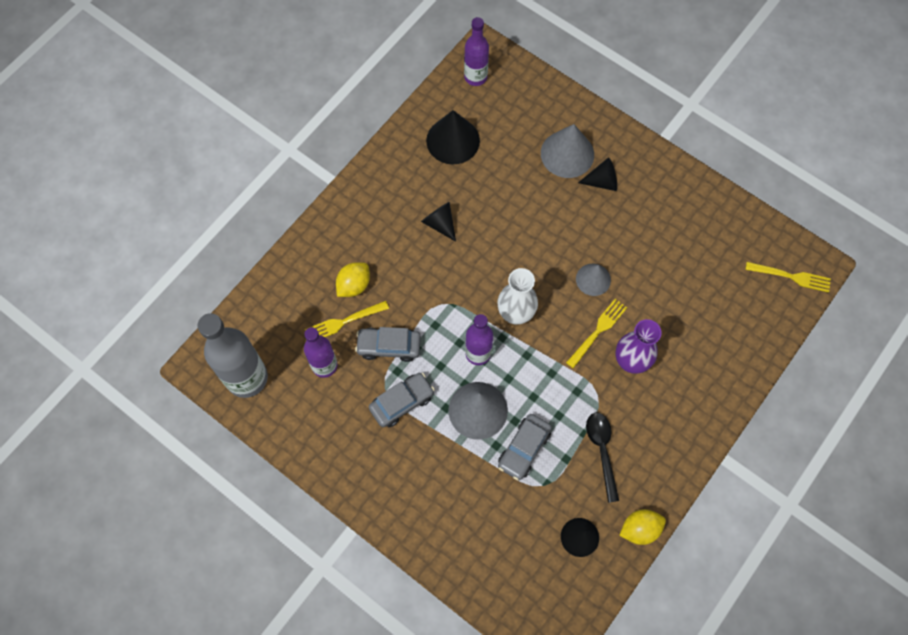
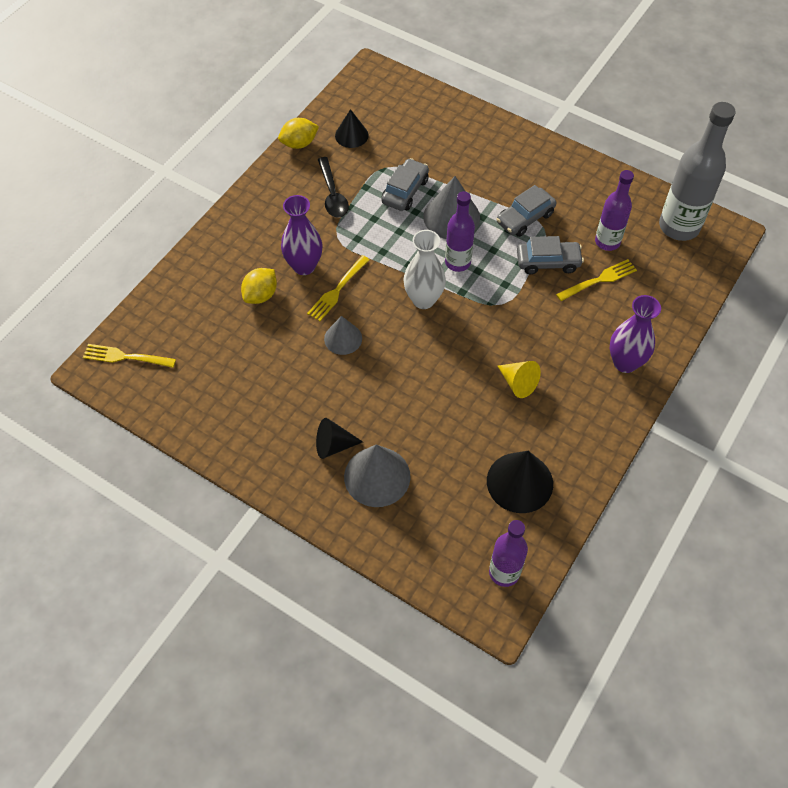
camera: 175 degrees right, 10 degrees down
yellow lemon [336,262,370,297] -> yellow lemon moved to [241,268,277,304]
black cone [421,202,456,242] -> yellow cone [498,361,541,398]
none -> purple vase [610,295,661,373]

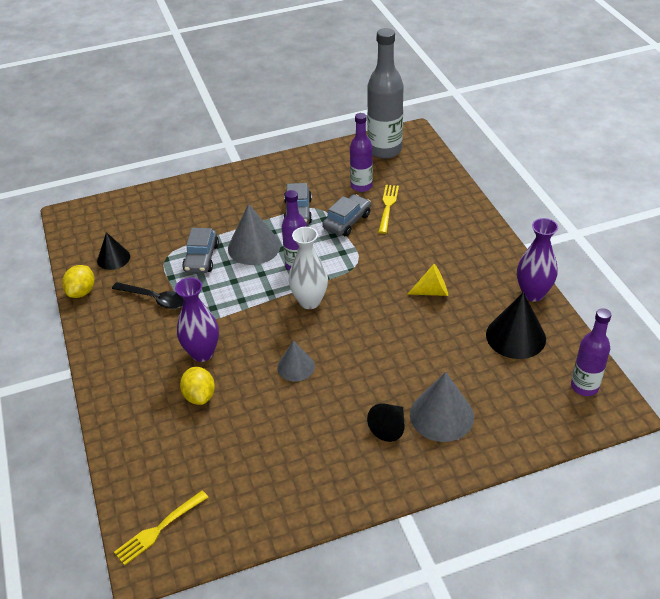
camera: 50 degrees left, 15 degrees down
yellow fork [307,255,370,321] -> none
grey car [381,158,429,211] -> grey car turned 150 degrees counterclockwise [182,228,219,273]
purple vase [610,295,661,373] -> purple vase moved to [517,218,558,302]

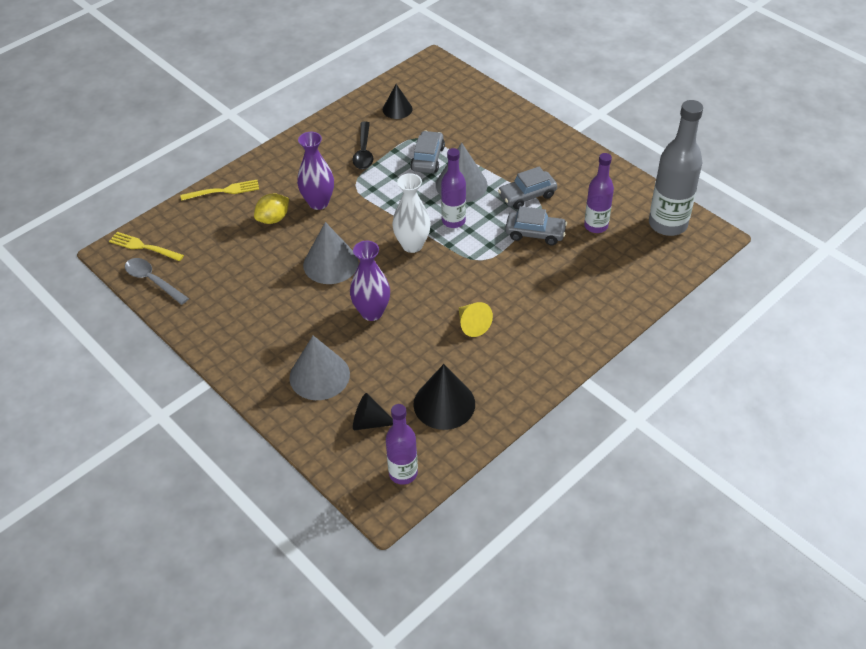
camera: 65 degrees right, 5 degrees up
yellow lemon [62,265,94,298] -> none
grey car [182,228,219,273] -> grey car turned 120 degrees clockwise [410,131,445,173]
grey cone [277,340,315,382] -> grey cone [303,222,359,284], size x1.61
black cone [367,403,404,442] -> black cone moved to [353,393,393,430]
yellow fork [378,185,399,234] -> yellow fork moved to [180,180,259,201]
purple vase [517,218,558,302] -> purple vase moved to [350,241,390,321]
none -> grey spoon [125,258,189,305]

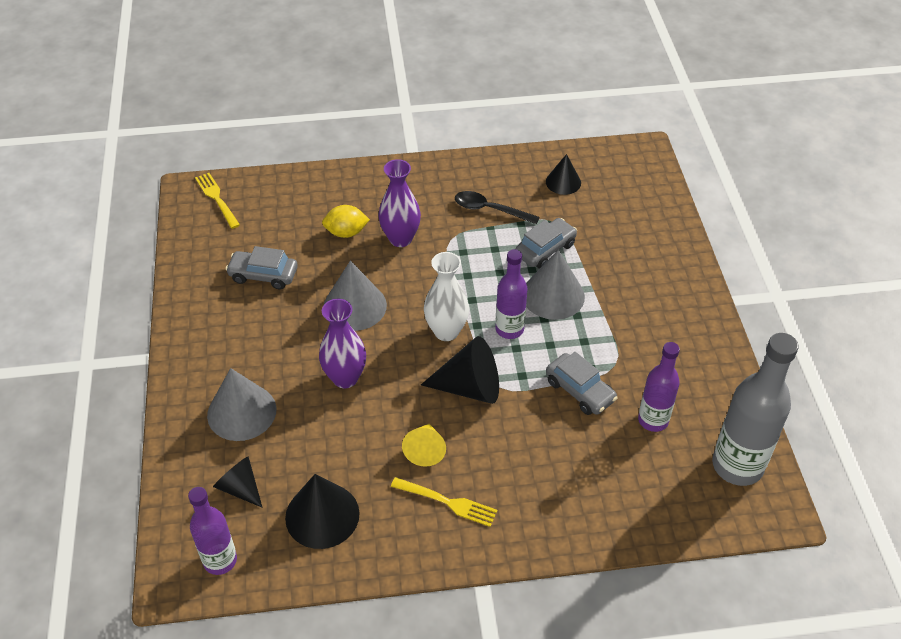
camera: 35 degrees right, 0 degrees up
grey spoon [125,258,189,305] -> none
yellow fork [180,180,259,201] -> yellow fork moved to [391,477,497,527]
black spoon [352,122,373,169] -> black spoon turned 75 degrees clockwise [455,191,540,224]
grey car [498,166,557,209] -> grey car moved to [225,246,298,289]
none -> black cone [421,336,499,404]

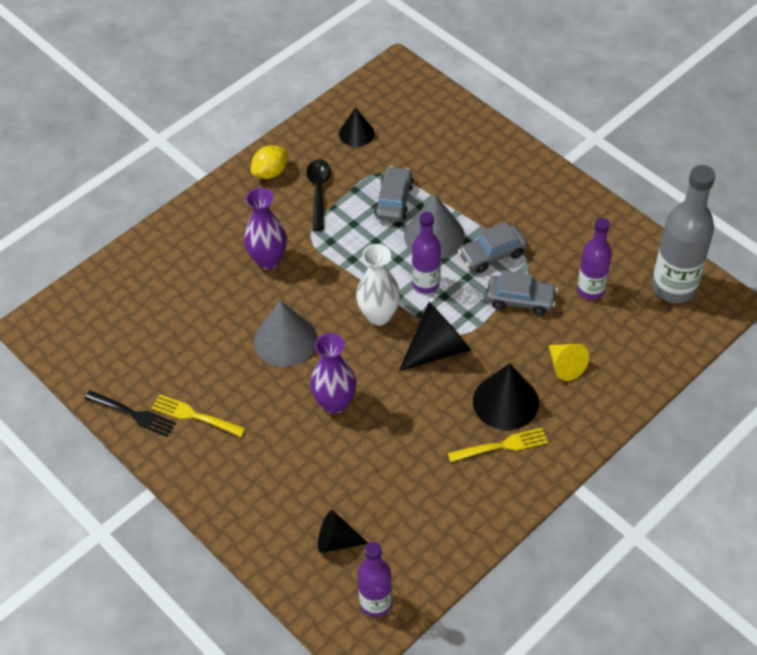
camera: 35 degrees left, 5 degrees up
yellow fork [195,173,240,229] -> yellow fork moved to [152,395,246,437]
grey cone [207,368,276,441] -> none
grey car [225,246,298,289] -> grey car moved to [458,222,527,273]
black cone [285,474,360,549] -> black cone moved to [473,363,539,430]
yellow lemon [322,205,370,238] -> yellow lemon moved to [251,145,288,179]
yellow cone [402,424,446,467] -> yellow cone moved to [548,344,589,381]
black spoon [455,191,540,224] -> black spoon turned 105 degrees clockwise [307,159,331,231]
none -> black fork [84,390,176,437]

